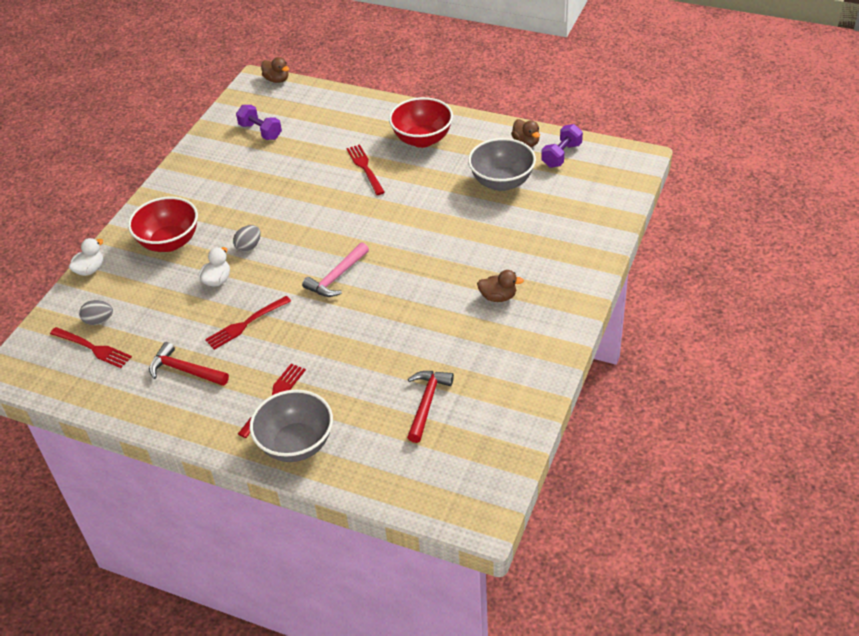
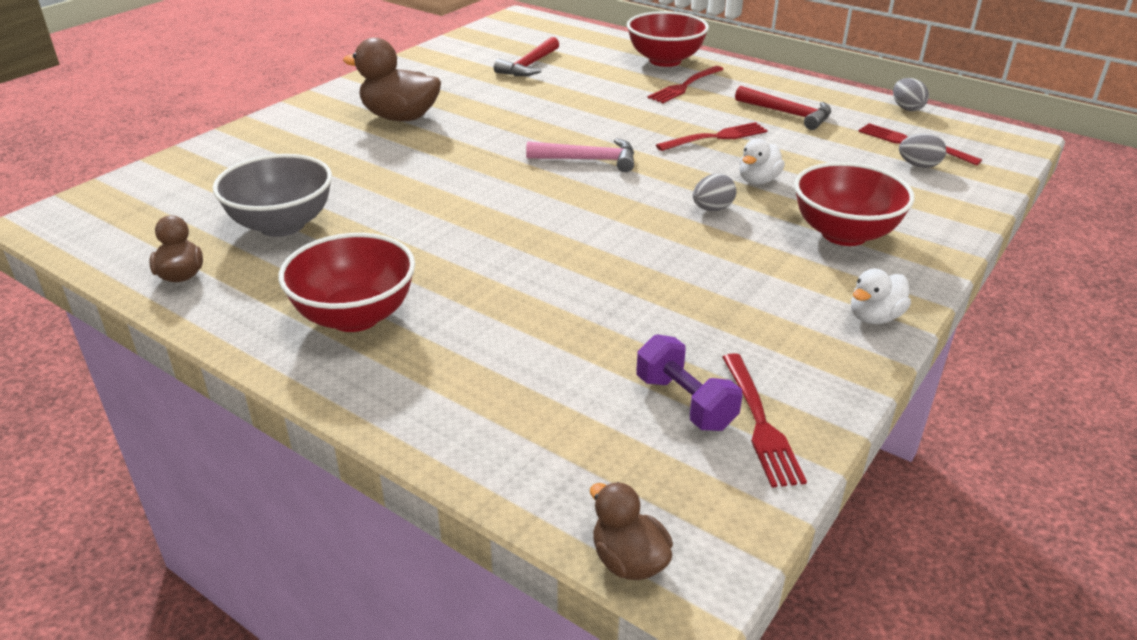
camera: 170 degrees left, 10 degrees down
white duck [69,238,103,276] -> white duck moved to [851,269,911,324]
grey bowl [250,390,333,462] -> red bowl [627,11,709,67]
pink hammer [302,242,369,297] -> pink hammer turned 45 degrees clockwise [526,138,634,172]
red fork [346,145,385,195] -> red fork moved to [722,353,807,488]
brown duck [477,270,524,302] -> brown duck [343,37,441,121], size x1.78
purple dumbbell [541,124,583,168] -> none
none -> grey egg [893,78,929,111]

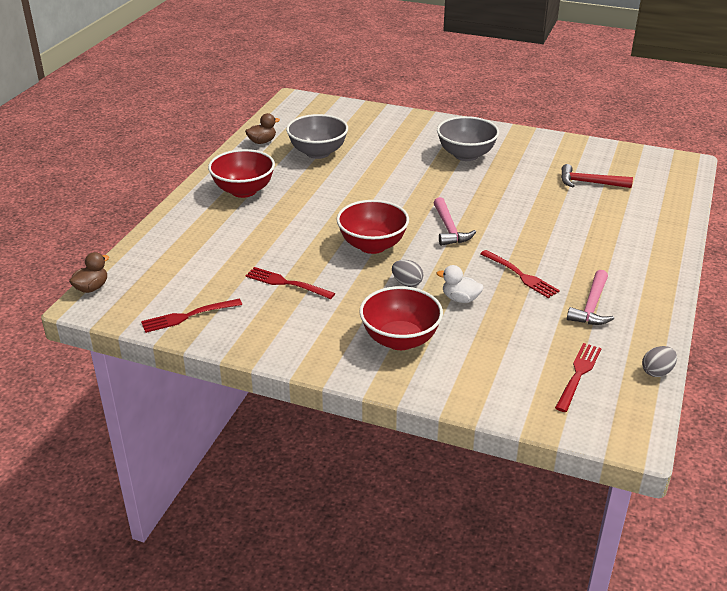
camera: 75 degrees right, 0 degrees up
brown duck [343,37,441,121] -> grey bowl [437,116,499,161]
red bowl [627,11,709,67] -> red bowl moved to [337,200,409,254]
purple dumbbell [636,334,743,431] -> none
red fork [648,66,724,103] -> red fork moved to [245,267,335,299]
red hammer [735,86,831,130] -> pink hammer [567,270,614,325]
white duck [851,269,911,324] -> none
grey egg [899,133,946,168] -> none

